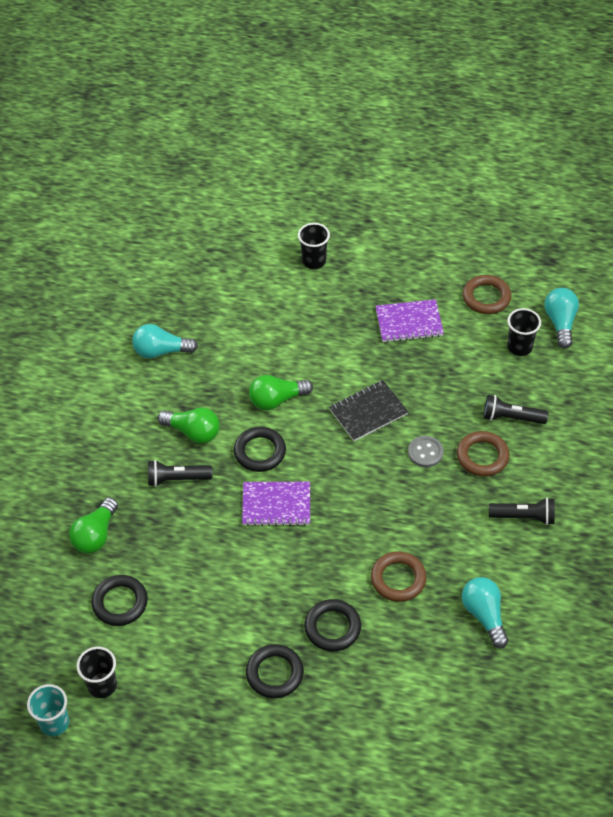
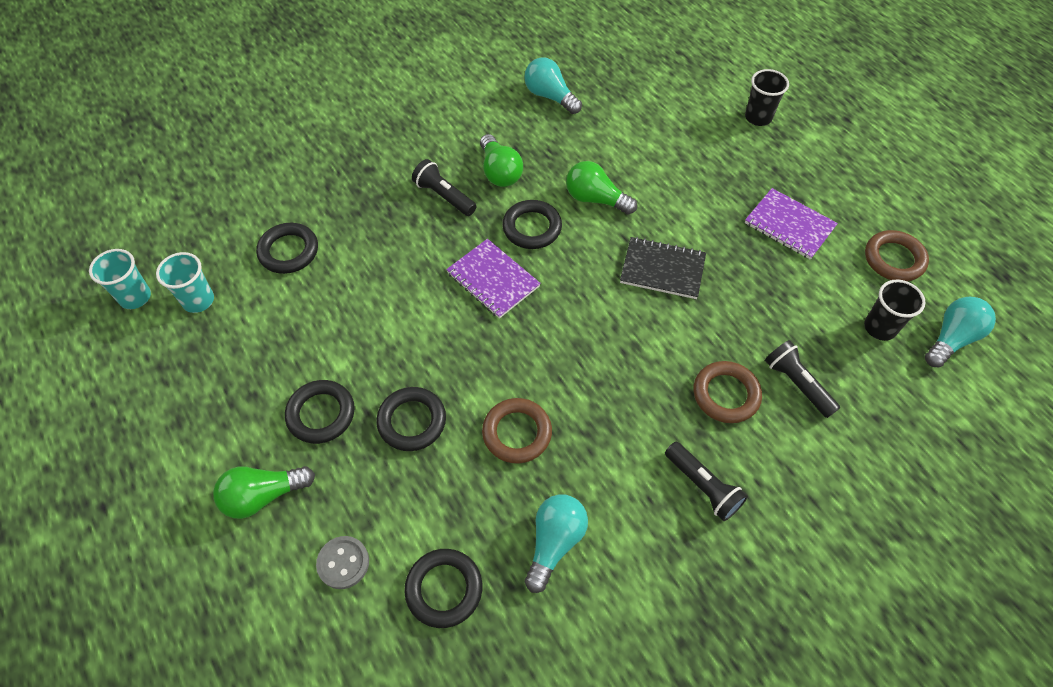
camera: 45 degrees right, 5 degrees up
green light bulb [69,497,118,554] -> green light bulb moved to [213,466,315,519]
black cup [77,647,117,698] -> turquoise cup [156,252,214,313]
grey button [408,436,443,467] -> grey button moved to [316,536,369,589]
none -> black ring [404,549,483,628]

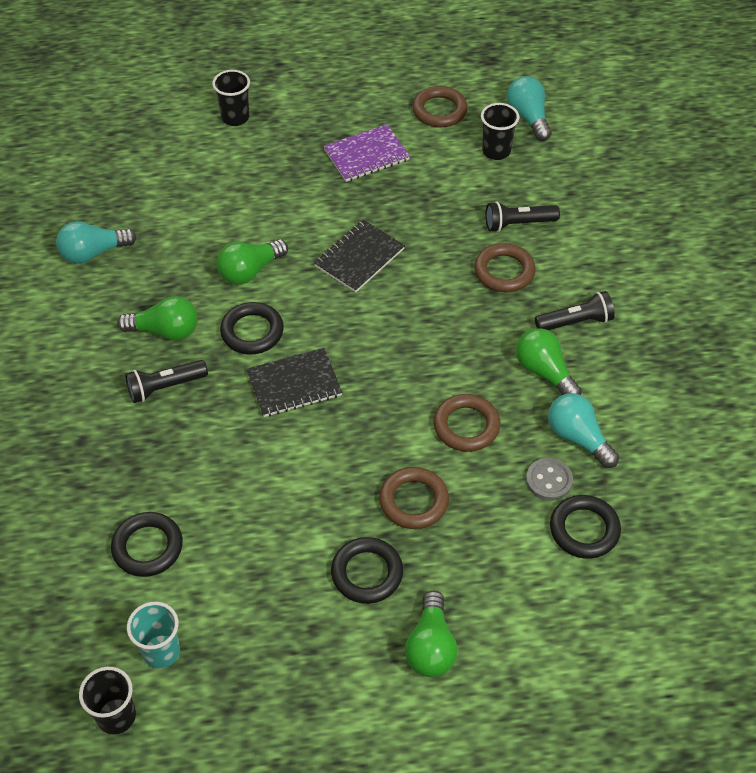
camera: 65 degrees left, 5 degrees down
turquoise cup [89,249,151,309] -> black cup [79,667,136,735]
grey button [316,536,369,589] -> grey button moved to [526,458,573,501]
black ring [376,387,446,451] -> brown ring [379,467,449,529]
purple notebook [446,239,541,319] -> black notebook [247,348,342,417]
none -> green light bulb [516,328,582,395]

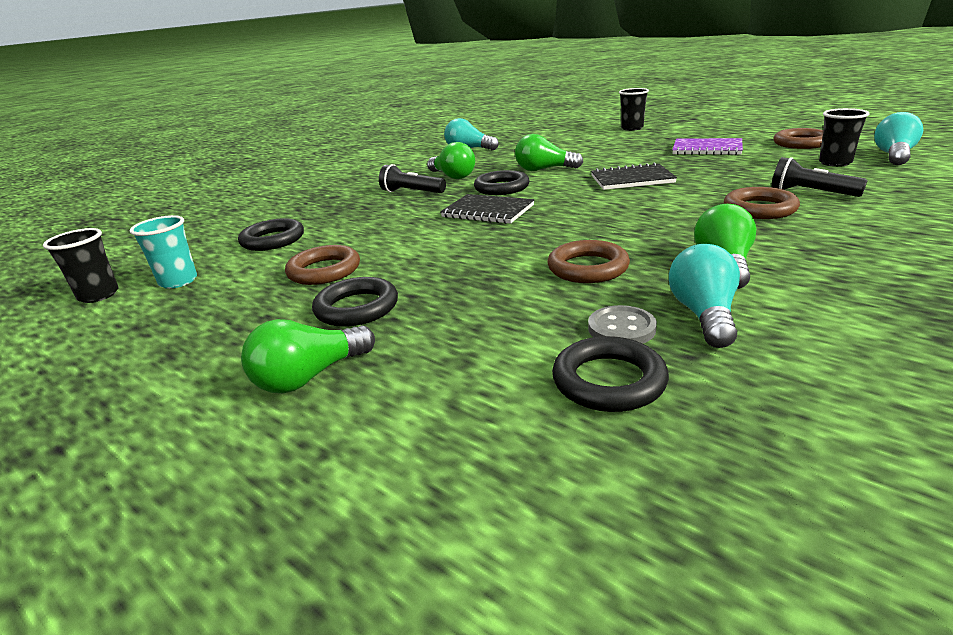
camera: 50 degrees right, 25 degrees down
brown ring [379,467,449,529] -> brown ring moved to [285,245,360,285]
black flashlight [535,291,615,330] -> none

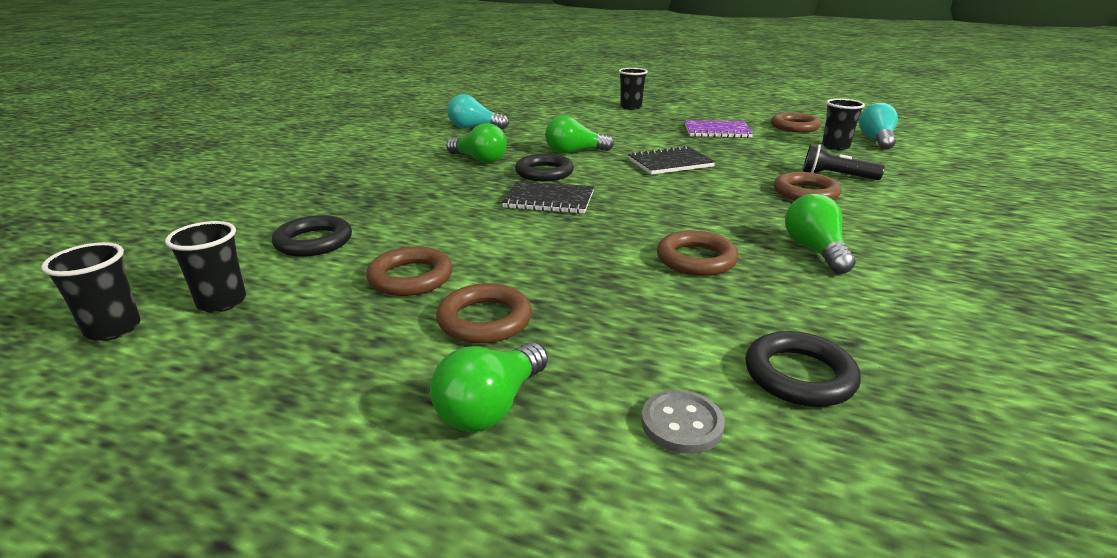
camera: 20 degrees left, 0 degrees up
turquoise cup [129,215,197,289] -> black cup [165,221,246,313]
black ring [312,277,398,327] -> brown ring [436,283,532,344]
black flashlight [379,164,446,193] -> none
grey button [588,305,657,343] -> grey button moved to [641,390,725,454]
turquoise light bulb [669,244,740,348] -> none

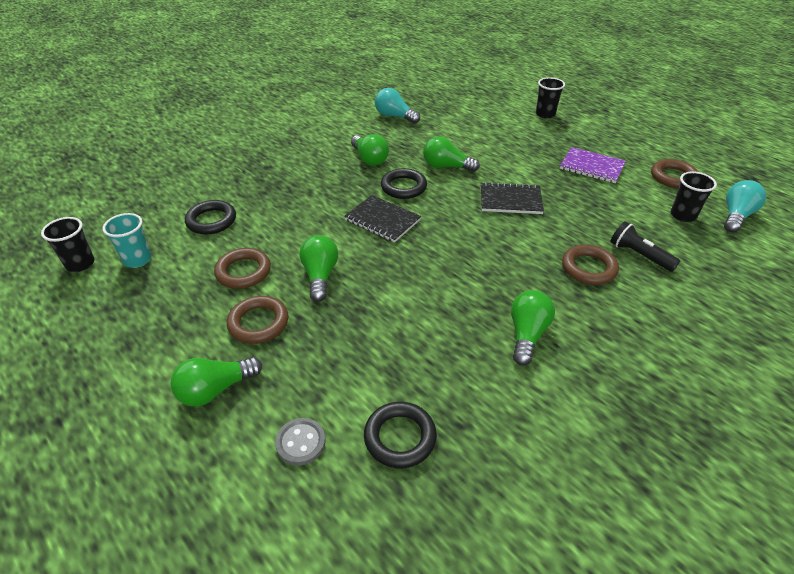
camera: 25 degrees right, 15 degrees up
black cup [165,221,246,313] -> turquoise cup [102,213,151,268]
brown ring [657,231,738,276] -> none
none -> green light bulb [300,235,338,302]

